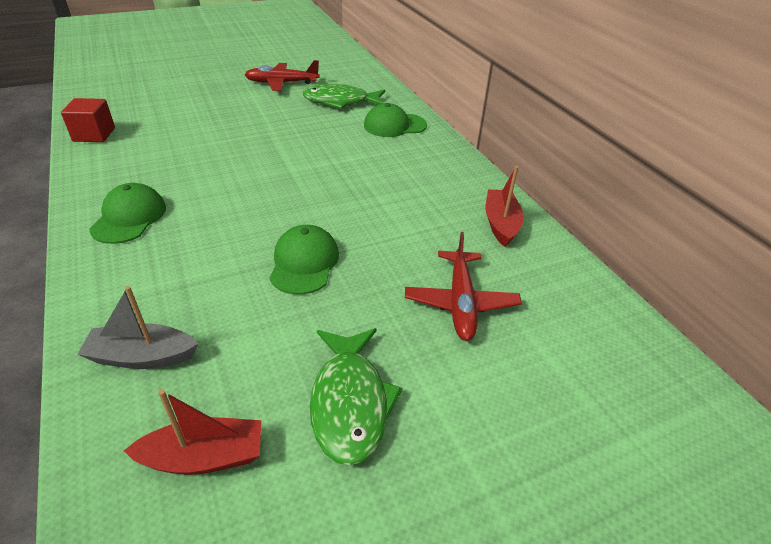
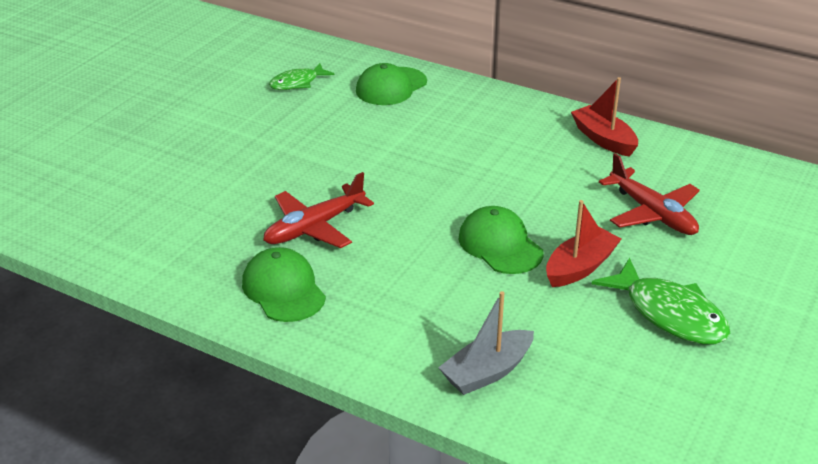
camera: 35 degrees left, 5 degrees down
red cube [61,98,115,142] -> none
red boat [124,389,261,475] -> red boat moved to [546,200,621,287]
red plane [245,60,320,91] -> red plane moved to [263,172,374,248]
green fish [303,84,385,109] -> green fish [269,63,334,90], size x0.62

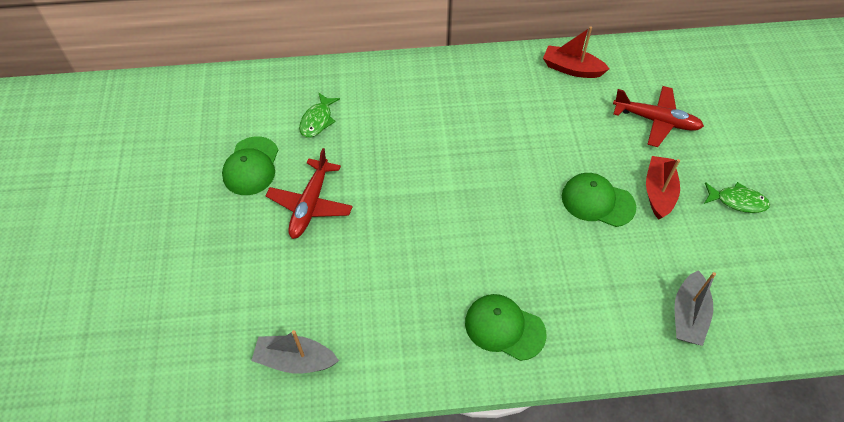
camera: 35 degrees left, 20 degrees up
red plane [263,172,374,248] -> red plane moved to [265,148,353,239]
green cap [356,63,427,105] -> green cap moved to [222,136,278,195]
green fish [592,258,730,344] -> green fish [704,182,770,213], size x0.62
none -> grey boat [251,330,339,374]

